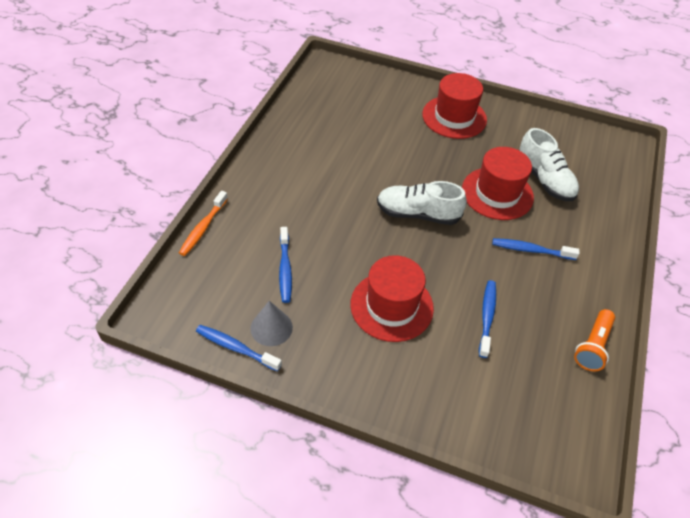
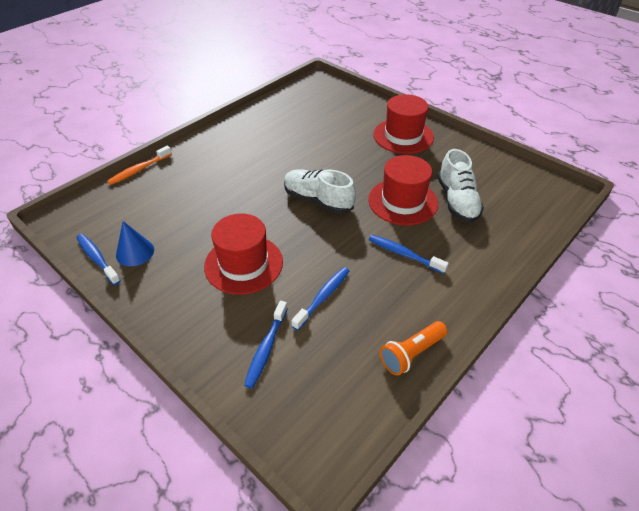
camera: 25 degrees right, 5 degrees down
grey cone [250,301,293,346] -> blue cone [116,221,154,266]
blue toothbrush [279,227,292,303] -> blue toothbrush moved to [244,301,288,388]

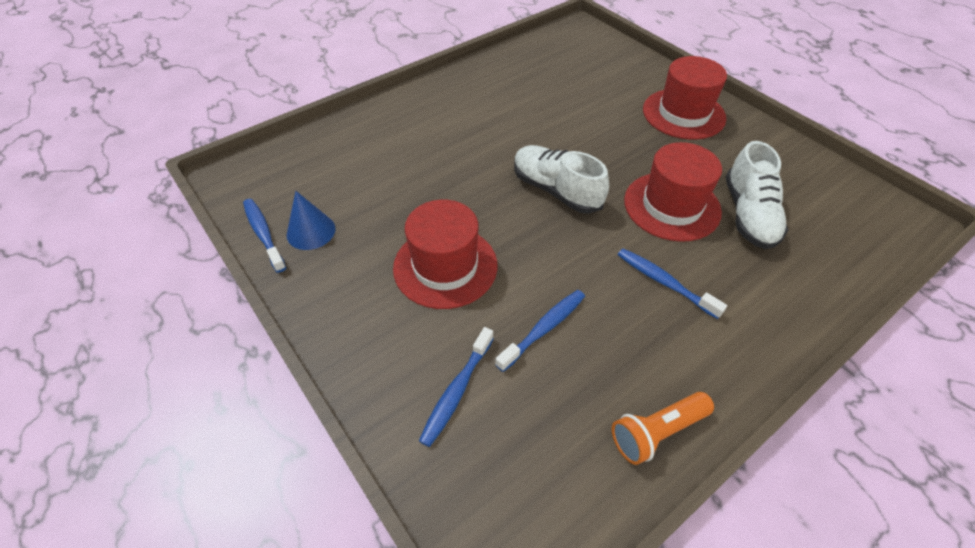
camera: 10 degrees right, 5 degrees up
orange toothbrush [107,146,172,185] -> none

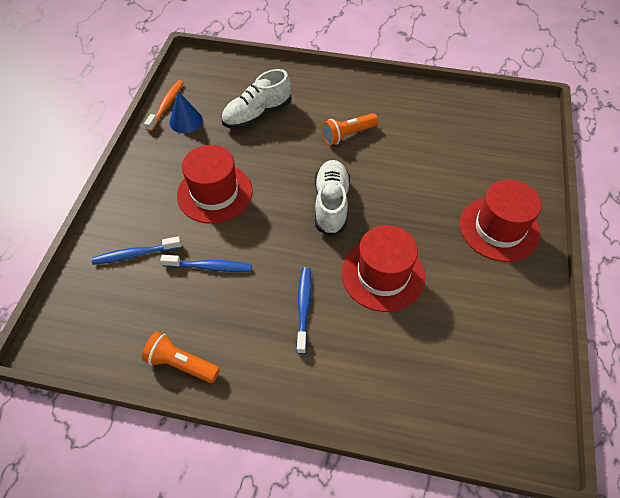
camera: 50 degrees right, 5 degrees up
blue toothbrush [243,199,286,273] -> orange toothbrush [144,80,184,132]
white shoe [726,141,788,249] -> white shoe moved to [221,69,291,129]
none -> orange flashlight [322,113,378,145]

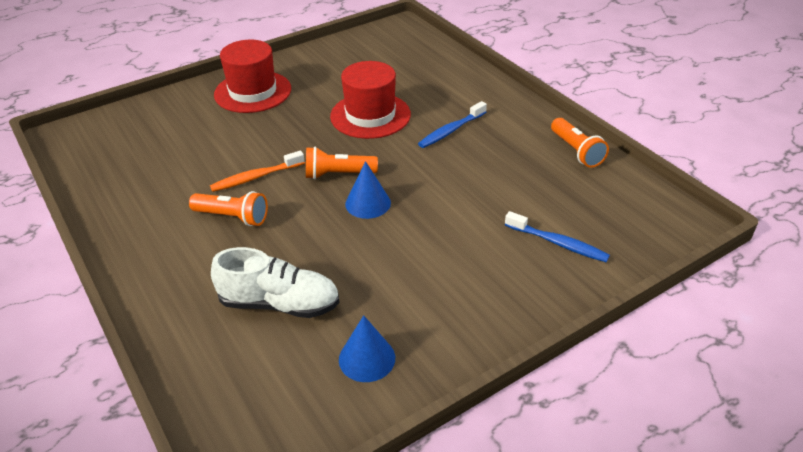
camera: 135 degrees left, 15 degrees down
orange toothbrush [144,80,184,132] -> orange toothbrush moved to [210,151,305,192]
blue toothbrush [160,255,252,272] -> none
red hat [177,145,253,224] -> none
white shoe [315,160,350,236] -> orange flashlight [306,147,378,180]
none -> blue cone [345,161,391,219]

